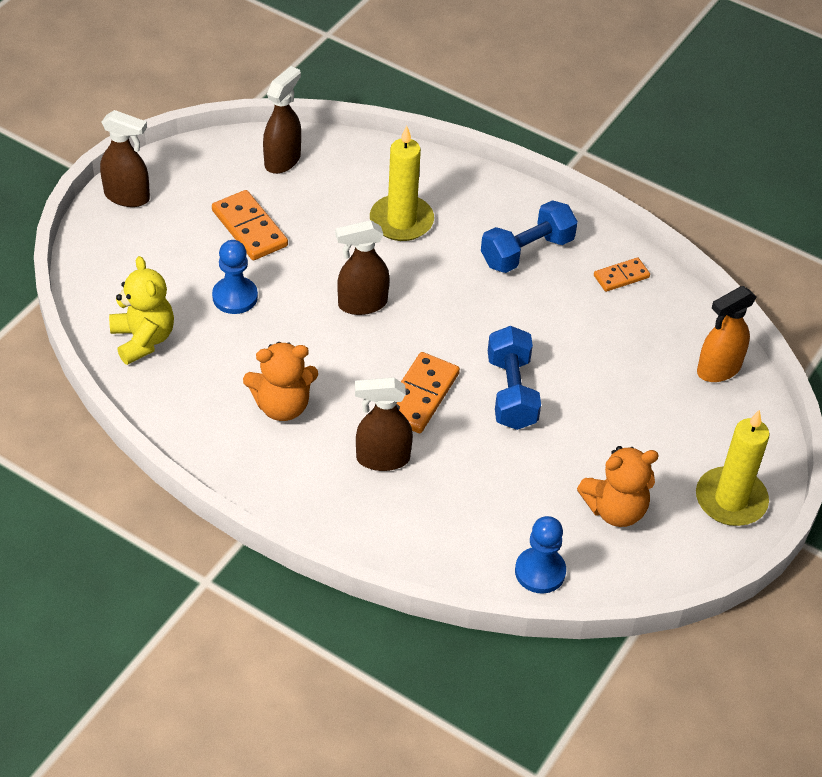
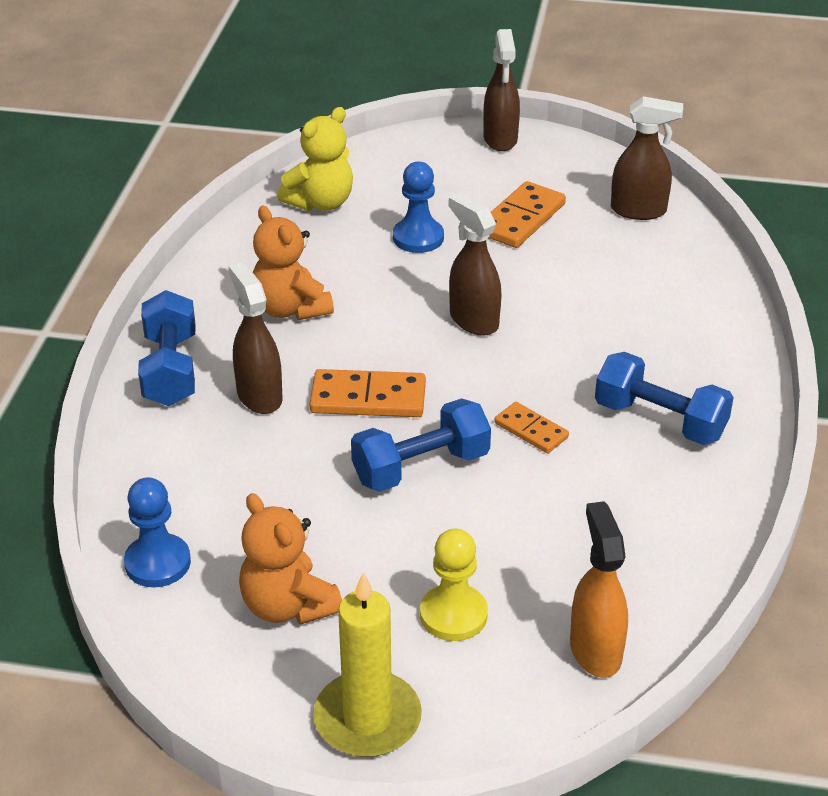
camera: 70 degrees right, 10 degrees down
yellow candle [370,126,434,241] -> none
orange domino [594,257,650,292] -> orange domino moved to [494,402,569,453]
orange spray bottle [697,286,757,382] -> orange spray bottle turned 45 degrees clockwise [570,501,628,678]
none -> blue dumbbell [138,290,195,406]
none -> yellow pawn [420,528,488,641]

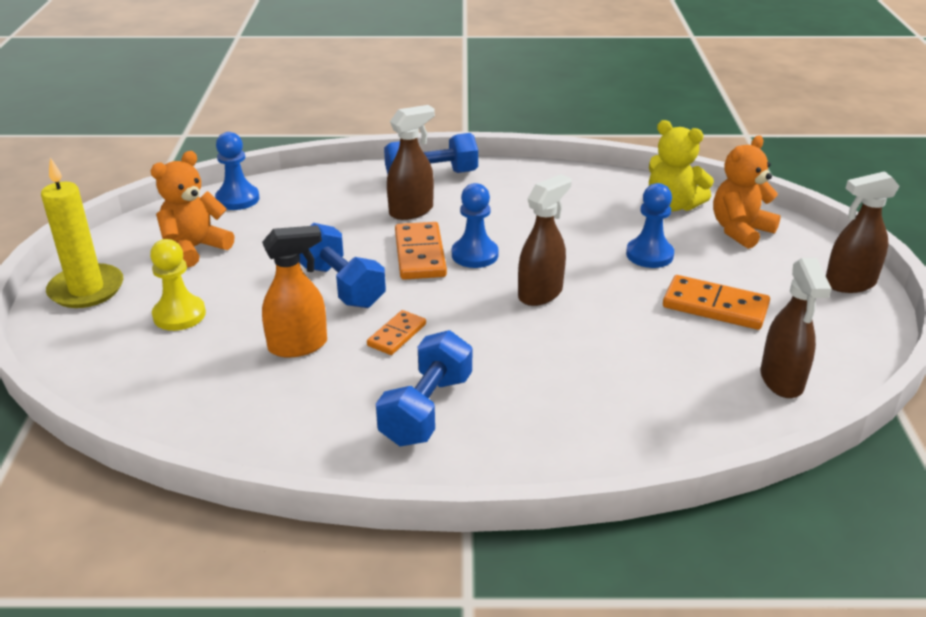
camera: 80 degrees right, 5 degrees down
orange teddy bear [253,205,334,320] -> orange teddy bear moved to [713,136,781,249]
orange spray bottle [570,501,628,678] -> orange spray bottle moved to [262,225,327,358]
none -> blue pawn [452,183,499,268]

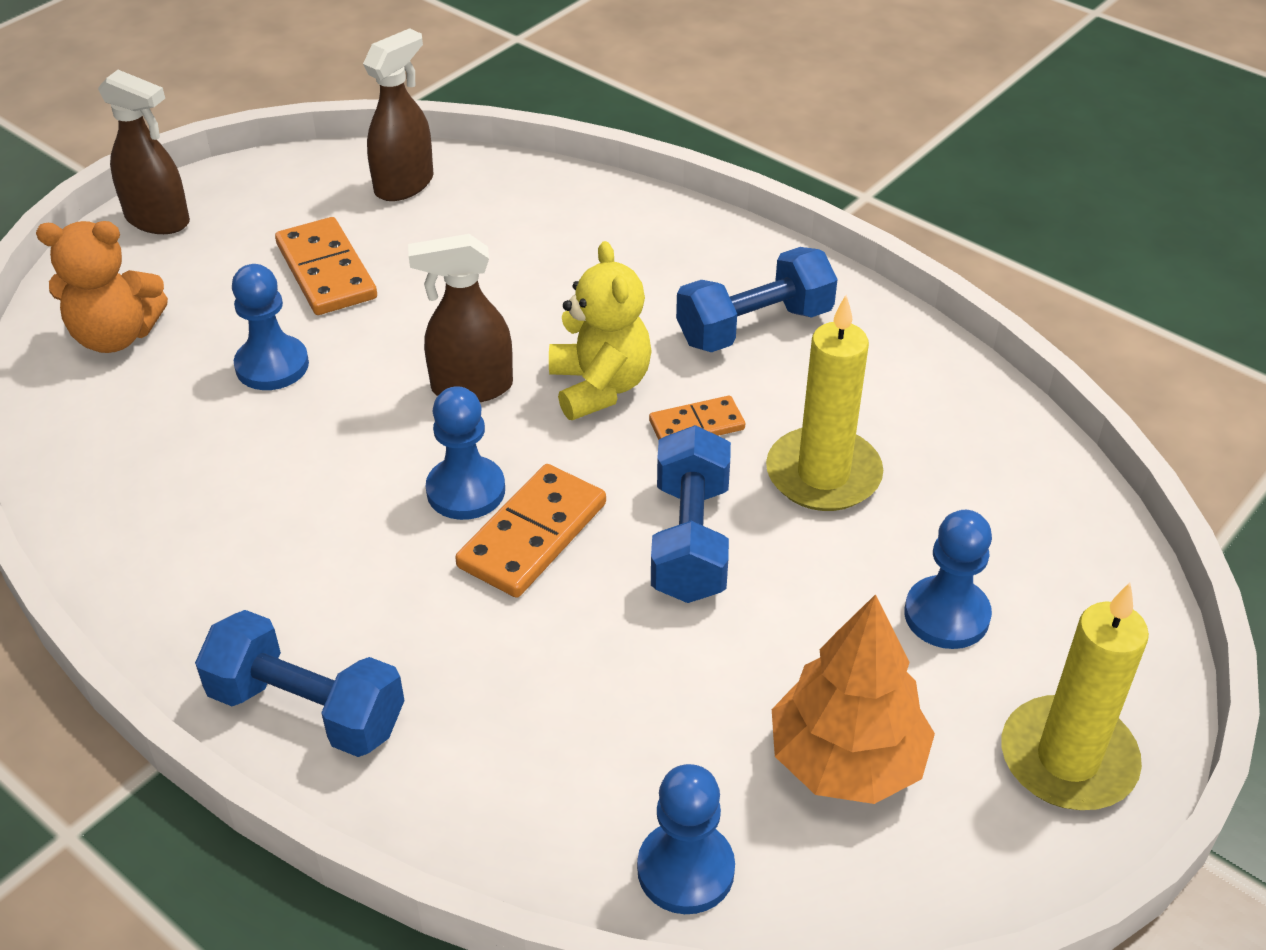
camera: 140 degrees left, 10 degrees up
orange teddy bear [150,151,235,268] -> orange tree [772,594,935,804]
yellow pawn [150,239,206,331] -> blue pawn [904,510,992,649]
orange spray bottle [262,225,327,358] -> yellow candle [766,295,883,511]
brown spray bottle [387,105,435,220] -> none
yellow teddy bear [649,120,714,211] -> yellow teddy bear moved to [549,241,652,420]

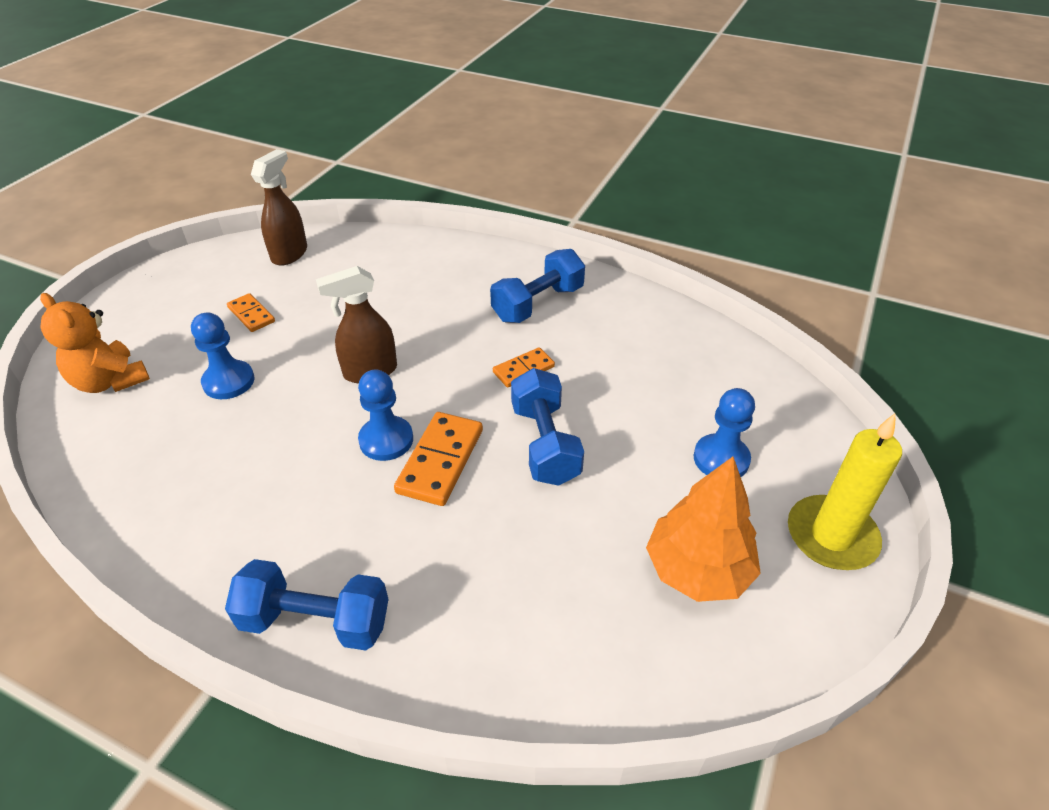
camera: 15 degrees left, 0 degrees up
orange teddy bear [36,221,168,353] -> orange teddy bear turned 60 degrees clockwise [40,293,150,393]
brown spray bottle [98,70,190,234] -> none
orange domino [275,217,377,315] -> orange domino [227,293,275,332], size x0.61
yellow teddy bear [549,241,652,420] -> none
blue pawn [637,764,735,914] -> none
yellow candle [766,295,883,511] -> none

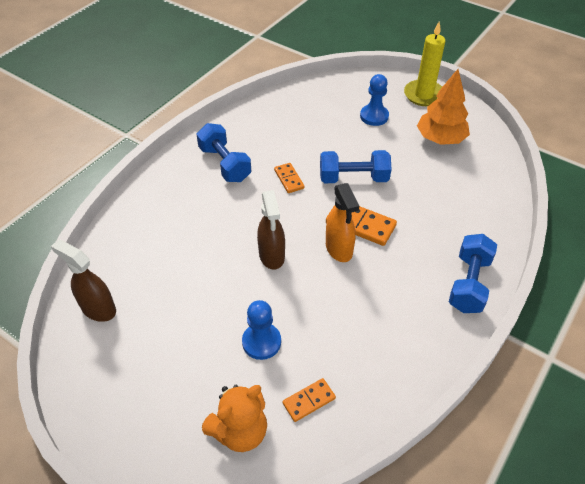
camera: 80 degrees left, 5 degrees up
orange domino [227,293,275,332] -> orange domino moved to [282,378,336,422]
blue pawn [358,369,413,461] -> orange spray bottle [326,183,359,262]

